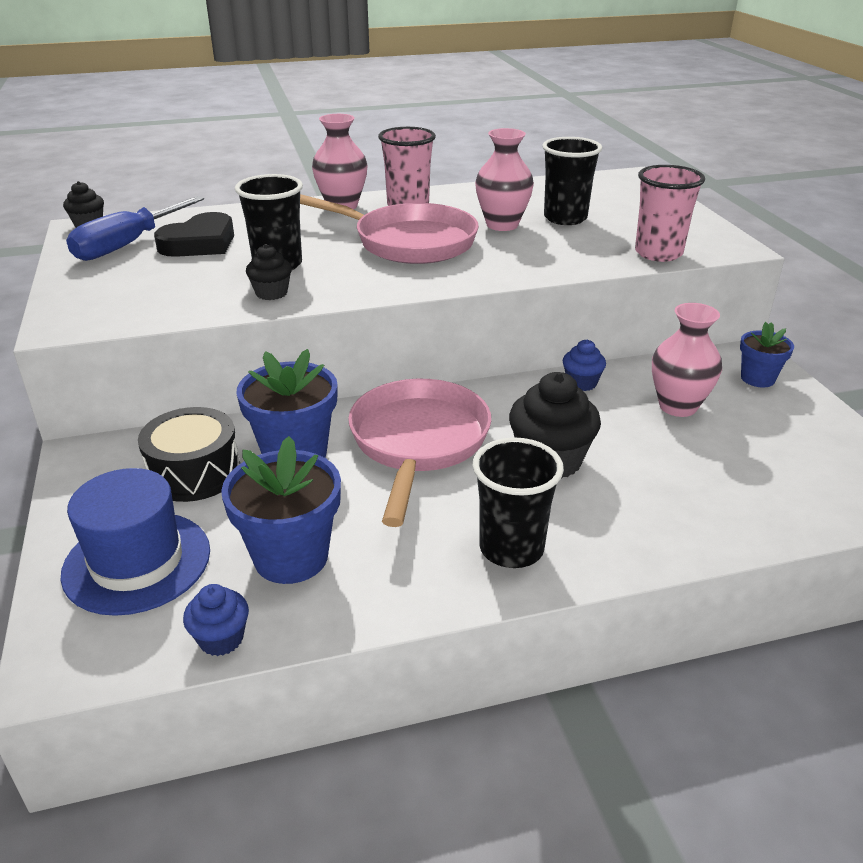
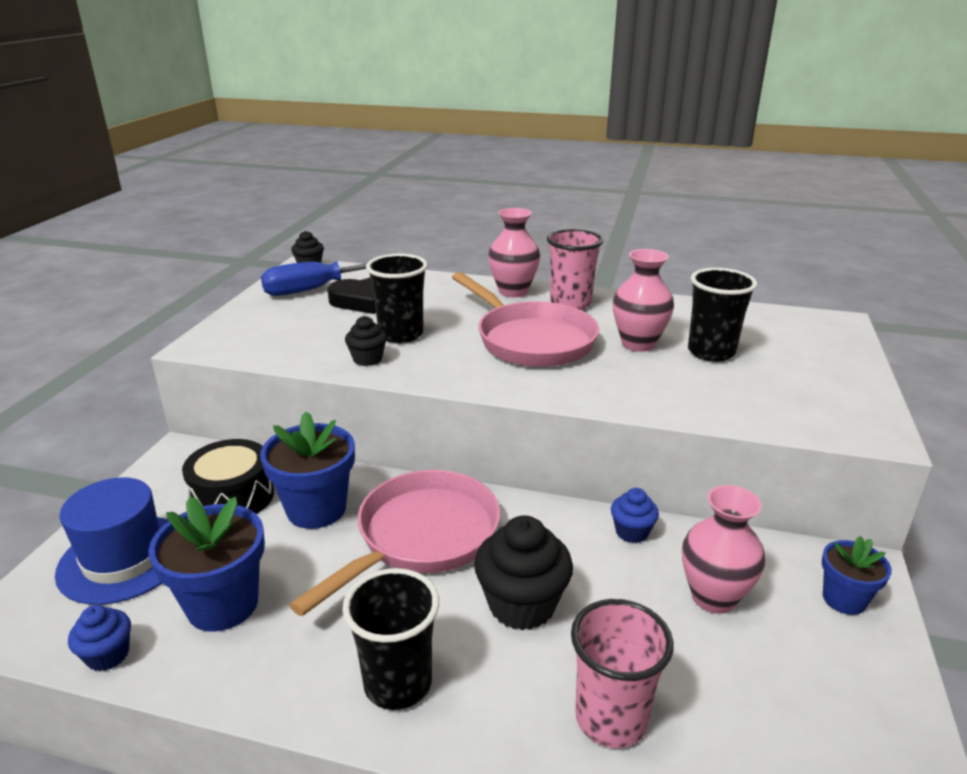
camera: 30 degrees right, 5 degrees down
pink cup [635,165,705,262] -> pink cup moved to [571,599,674,748]

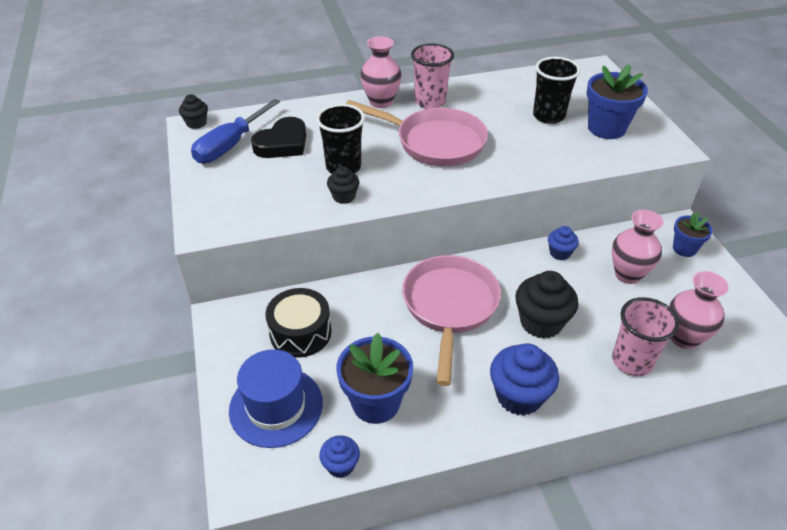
camera: 30 degrees left, 15 degrees up
blue flower pot [260,412,355,529] -> blue flower pot moved to [586,64,648,139]
black cup [342,568,439,710] -> blue cupcake [490,343,559,416]
pink vase [612,249,674,352] -> pink vase moved to [669,271,729,349]

